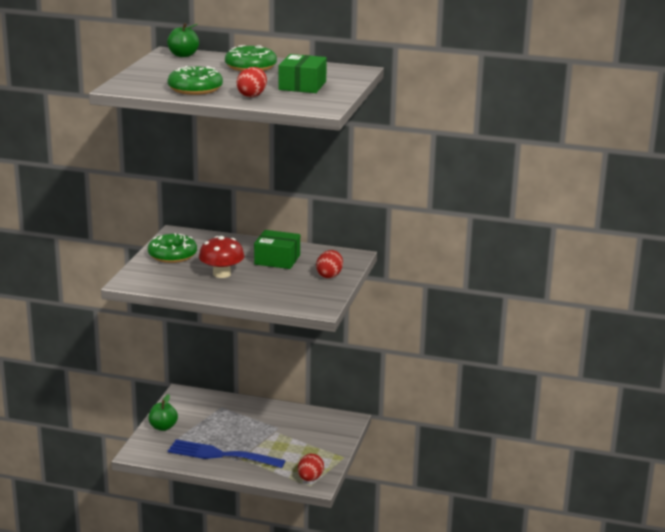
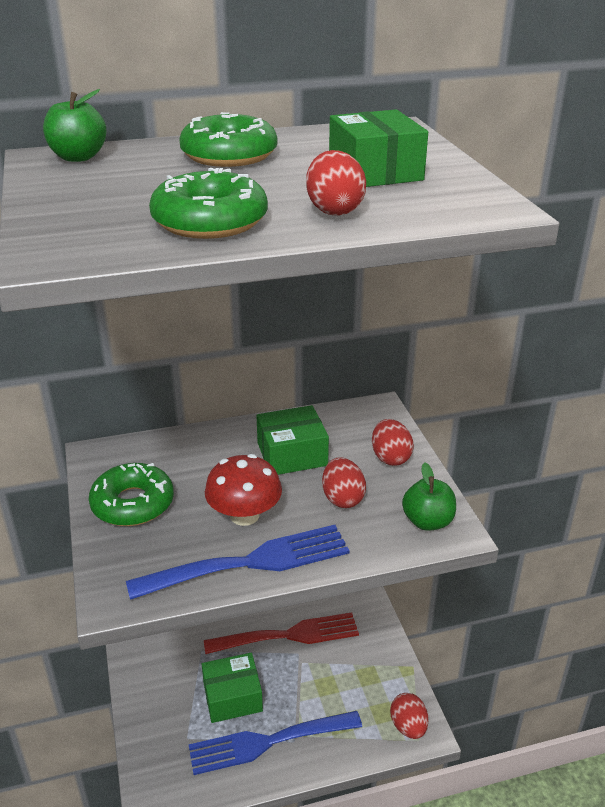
camera: 30 degrees left, 10 degrees up
green apple [148,394,178,431] -> green apple moved to [402,463,456,531]
none -> blue fork [126,525,350,600]
none -> green box [202,653,263,723]
none -> red fork [204,612,359,654]
none -> red egg [322,457,366,508]

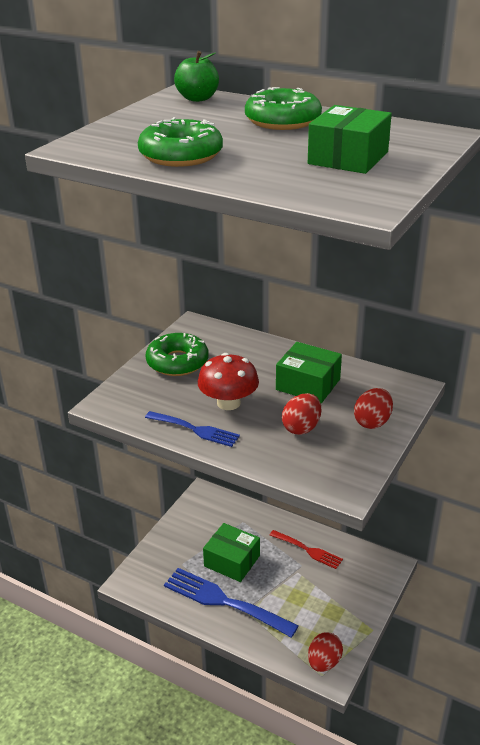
camera: 45 degrees right, 0 degrees up
blue fork [126,525,350,600] -> blue fork [145,411,240,447], size x0.58
red fork [204,612,359,654] -> red fork [270,530,343,569], size x0.58
red egg [306,150,366,215] -> none
green apple [402,463,456,531] -> none

